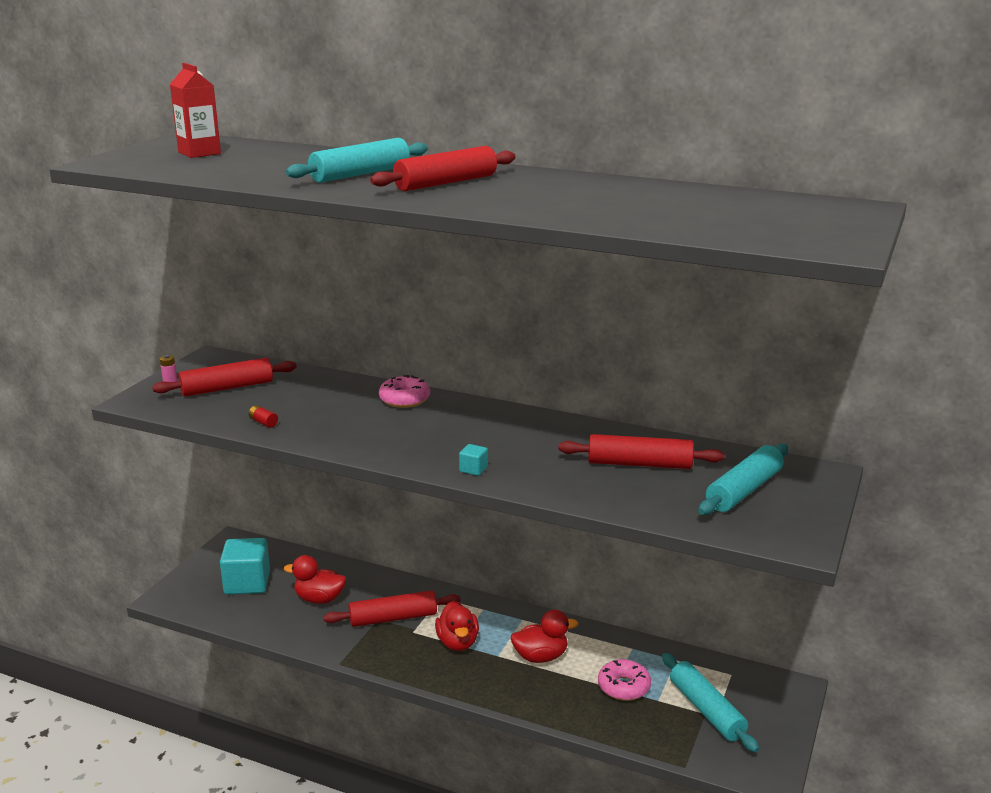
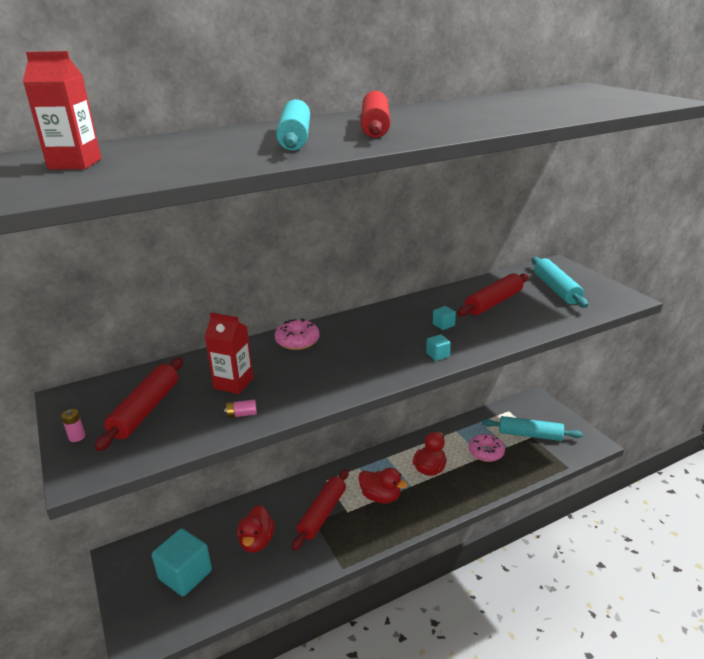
camera: 50 degrees left, 5 degrees up
red battery [249,405,278,428] -> pink battery [224,400,257,418]
red duck [284,555,346,604] -> red duck turned 45 degrees counterclockwise [237,505,275,553]
none -> red carton [205,313,253,394]
none -> turquoise cube [433,306,456,330]

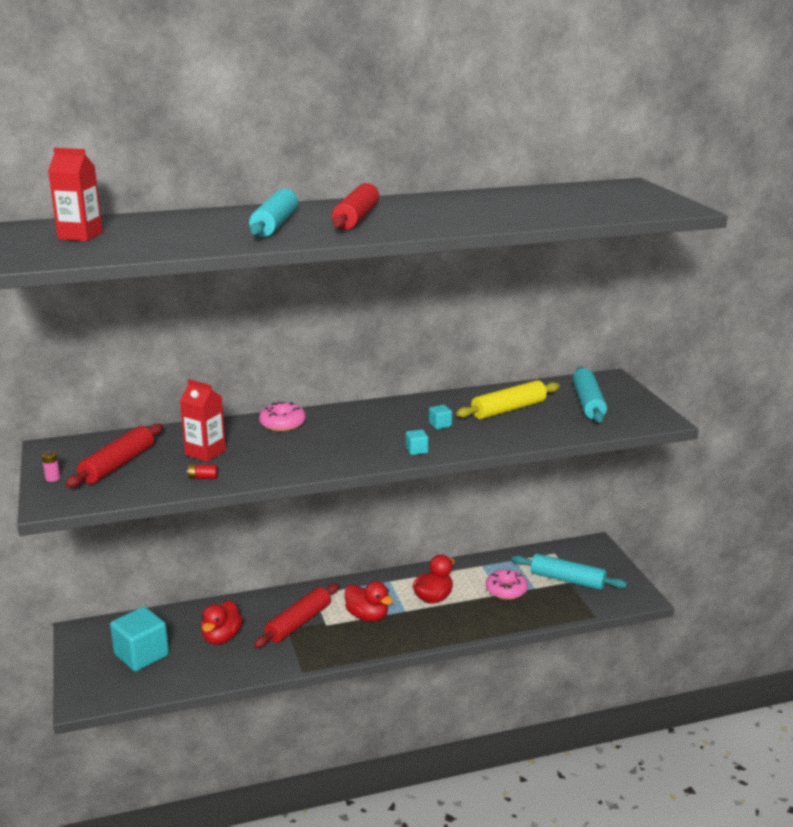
camera: 10 degrees right, 5 degrees down
pink battery [224,400,257,418] -> red battery [187,464,218,479]
red rolling pin [457,273,529,316] -> yellow rolling pin [456,380,560,419]

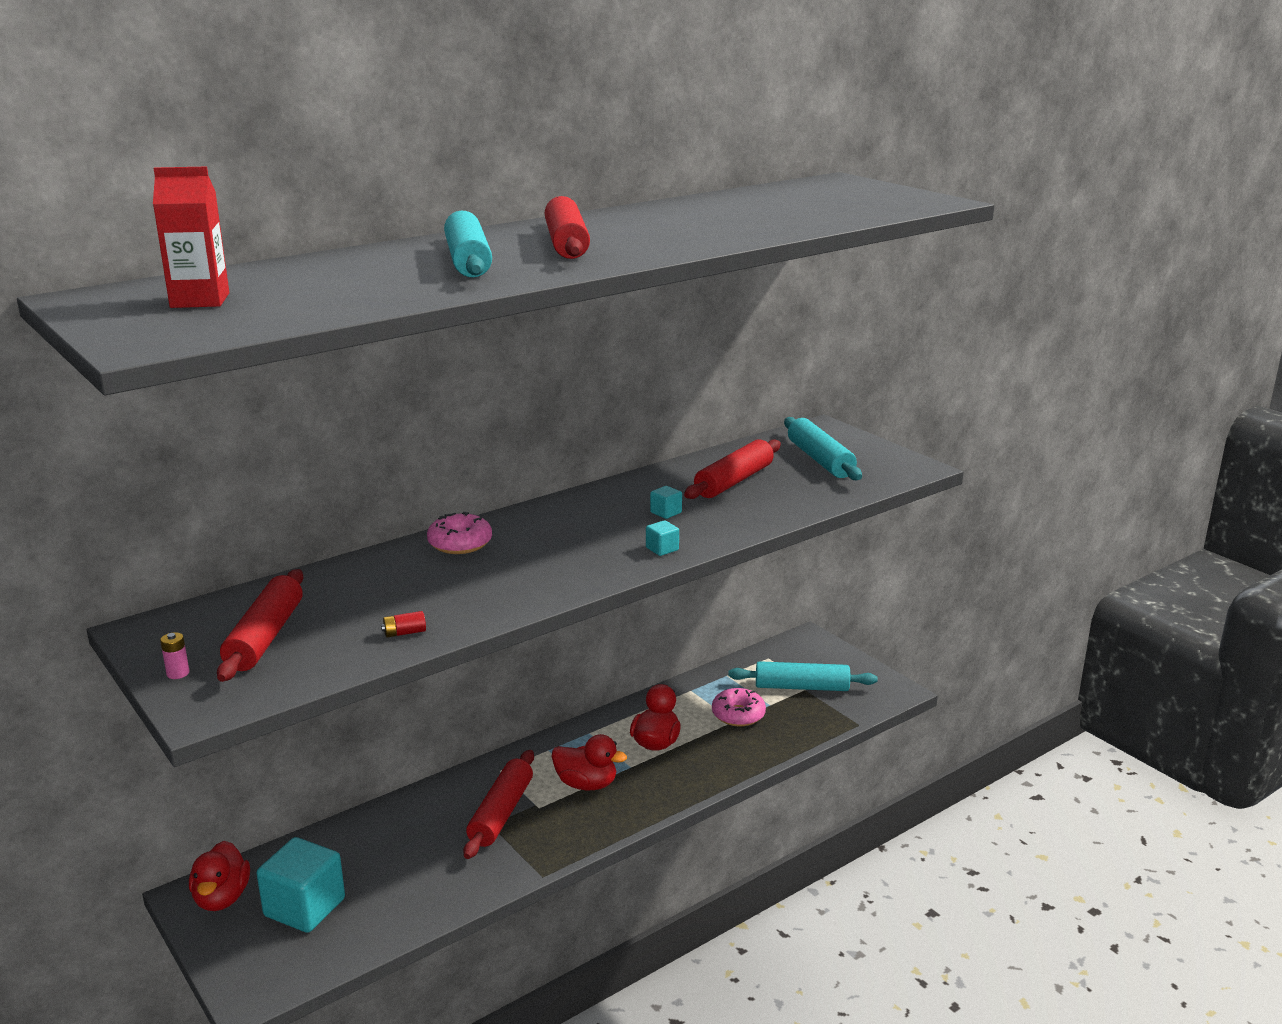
camera: 20 degrees left, 0 degrees up
red carton [180,379,226,462] -> none
red duck [201,600,243,645] -> red duck moved to [189,841,250,911]
yellow rolling pin [456,380,560,419] -> red rolling pin [684,439,781,499]

